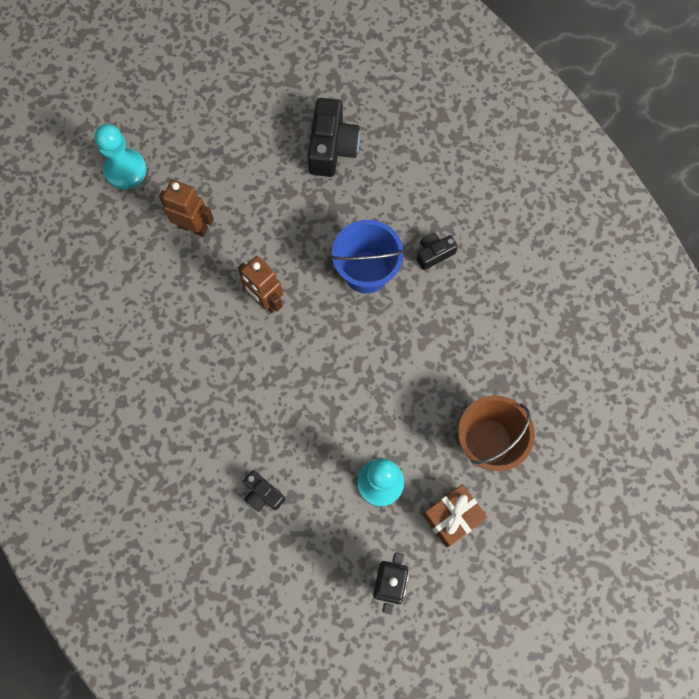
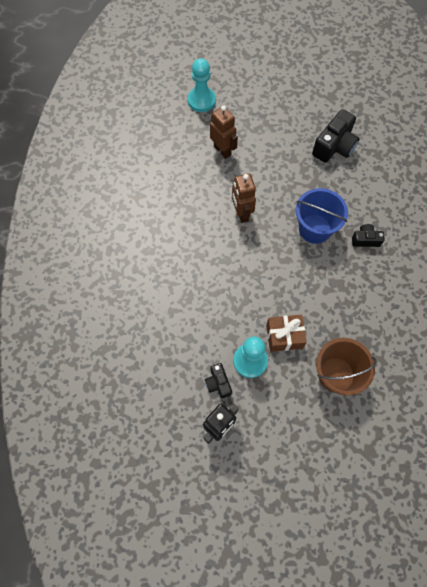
camera: 30 degrees right, 5 degrees down
black camera [243,470,285,512] -> black camera moved to [205,363,232,398]
brown gift [423,484,488,547] -> brown gift moved to [266,315,307,352]

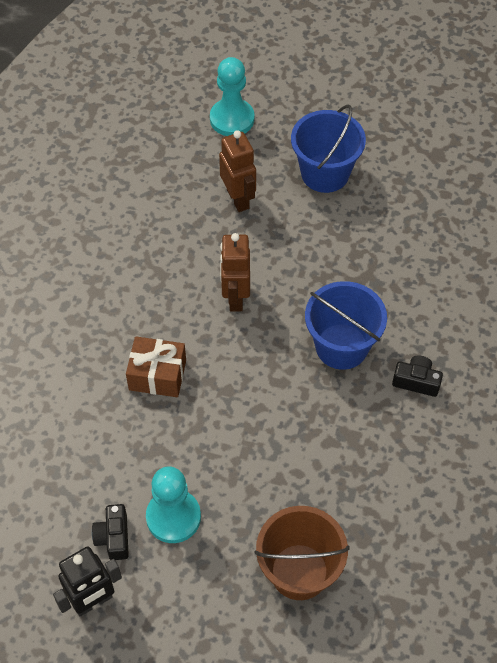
camera: 15 degrees right, 10 degrees down
brown gift [266,315,307,352] -> brown gift moved to [126,336,186,397]
black camera [312,109,360,163] -> none
none -> blue bucket [291,105,366,193]

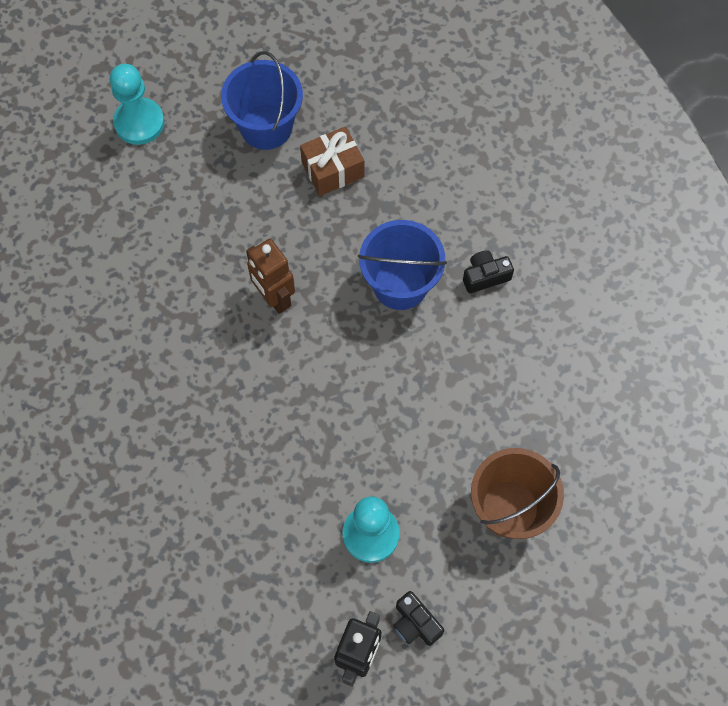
camera: 35 degrees left, 10 degrees up
black camera [92,504,129,560] -> black camera moved to [393,591,444,646]
brown gift [126,336,186,397] -> brown gift moved to [300,126,364,196]
brown robot [219,130,256,212] -> none

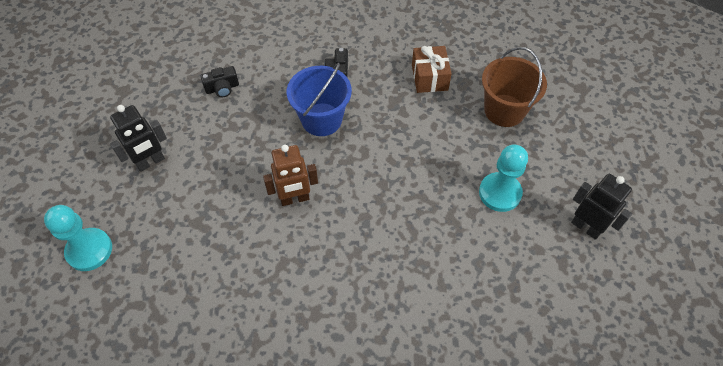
camera: 70 degrees left, 10 degrees down
blue bucket [221,51,303,150] -> black robot [110,105,167,172]
brown gift [300,126,364,196] -> brown gift moved to [412,46,452,93]
black camera [393,591,444,646] -> black camera moved to [200,66,239,97]

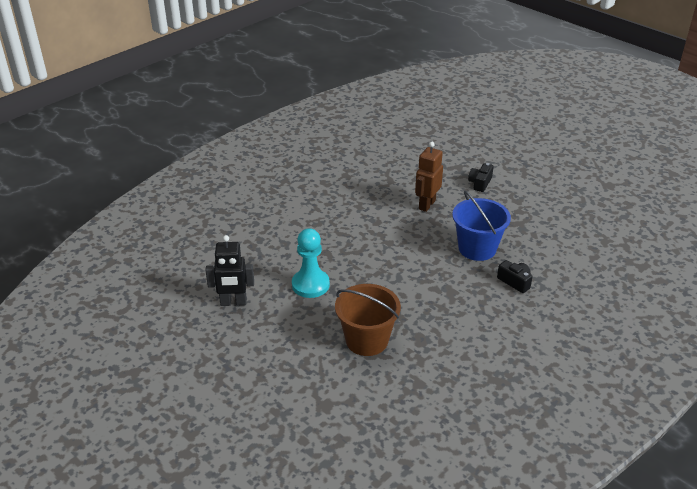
camera: 135 degrees right, 20 degrees down
turquoise pawn [44,205,112,271] -> none
black robot [110,105,167,172] -> none
black camera [200,66,239,97] -> black camera moved to [468,163,494,192]
brown gift [412,46,452,93] -> none

